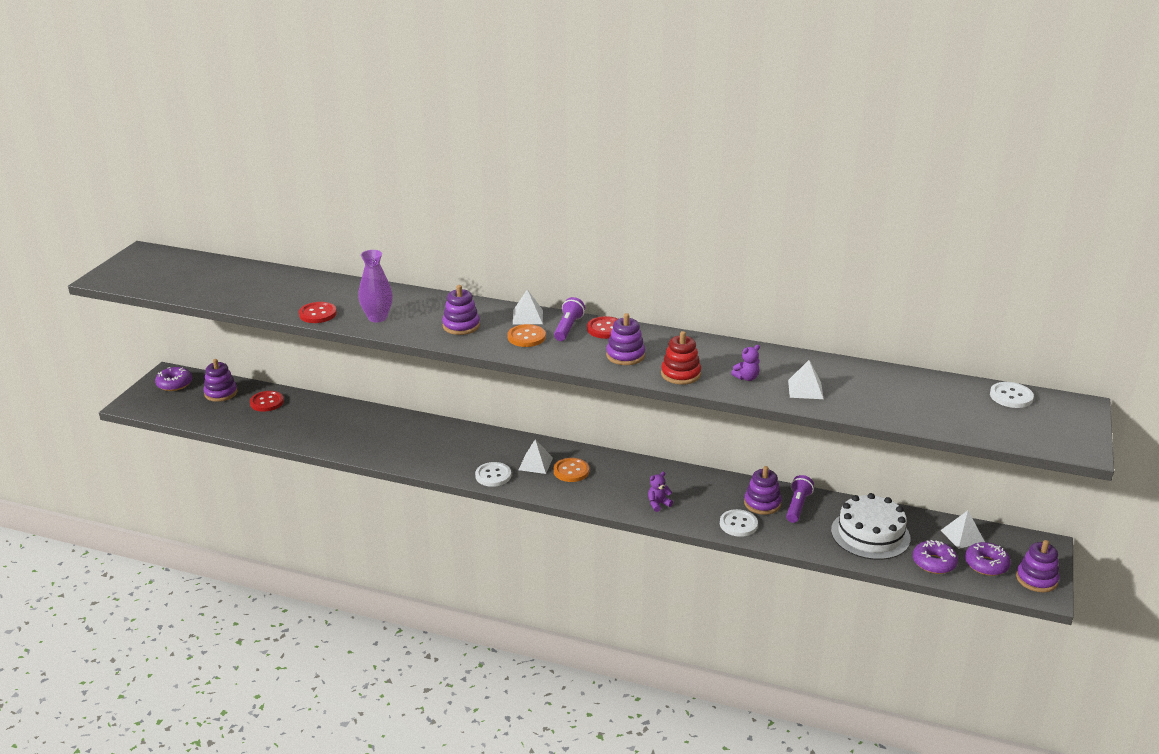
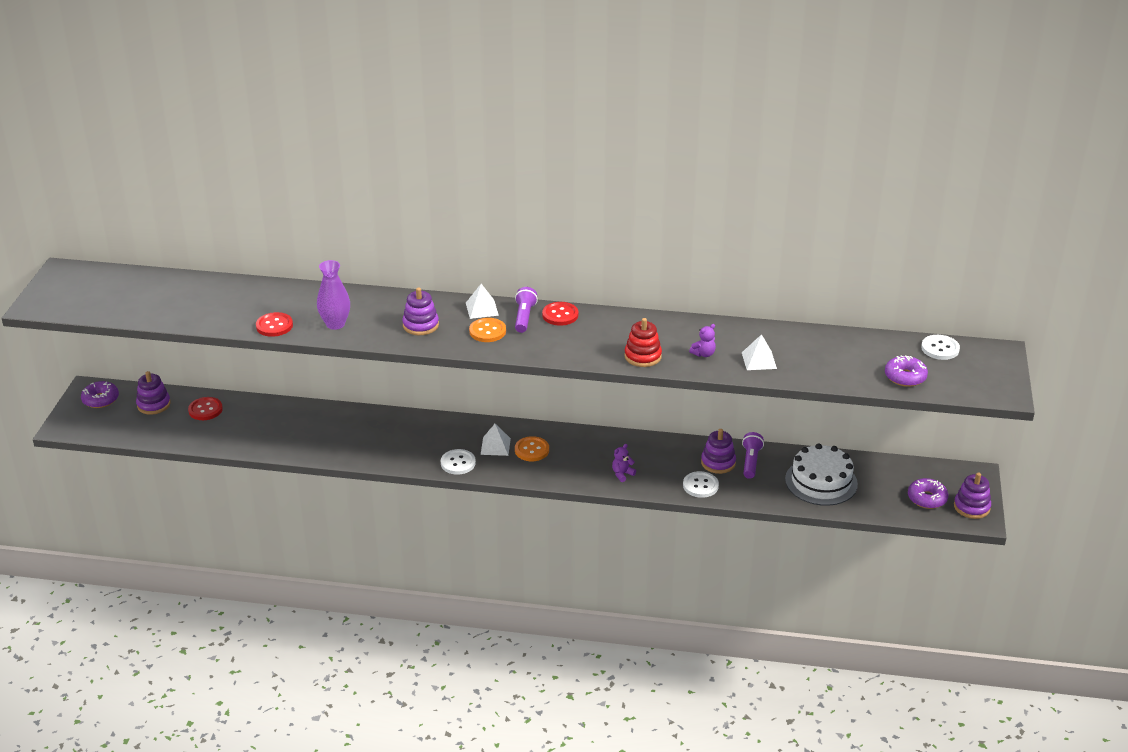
camera: 10 degrees left, 5 degrees up
purple stacking toy [606,313,645,365] -> none
purple donut [913,540,958,574] -> purple donut moved to [885,355,928,387]
white pyramid [940,510,985,549] -> none

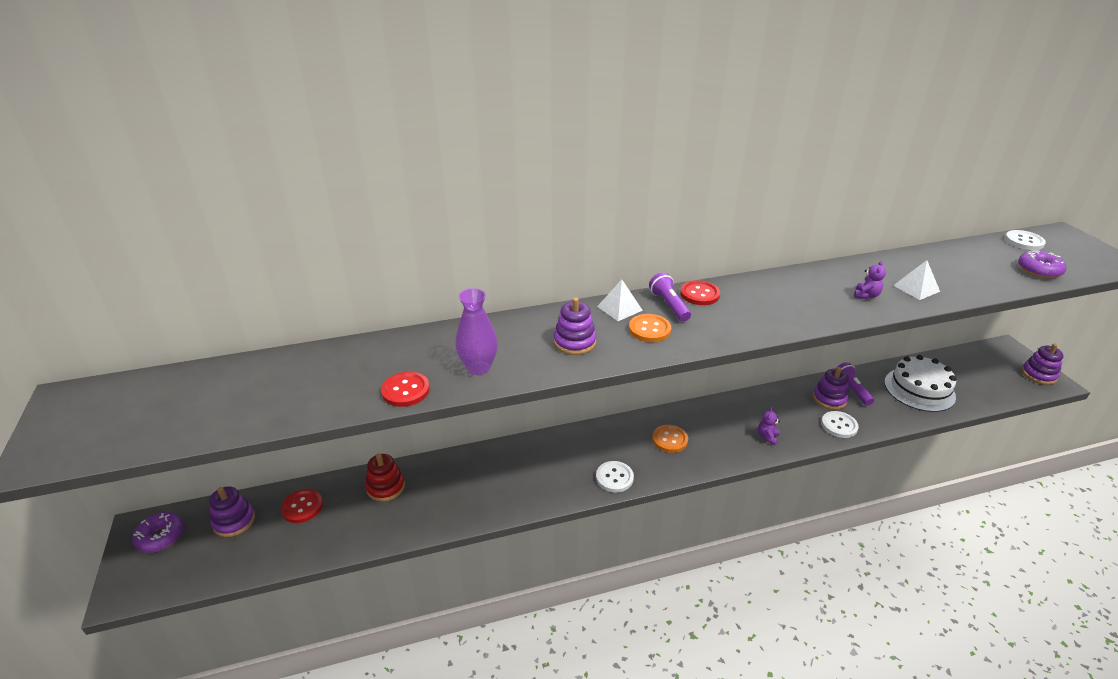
camera: 25 degrees left, 0 degrees up
white pyramid [481,424,511,456] -> none
red stacking toy [625,318,662,367] -> red stacking toy moved to [365,453,405,502]
purple donut [908,478,948,509] -> none

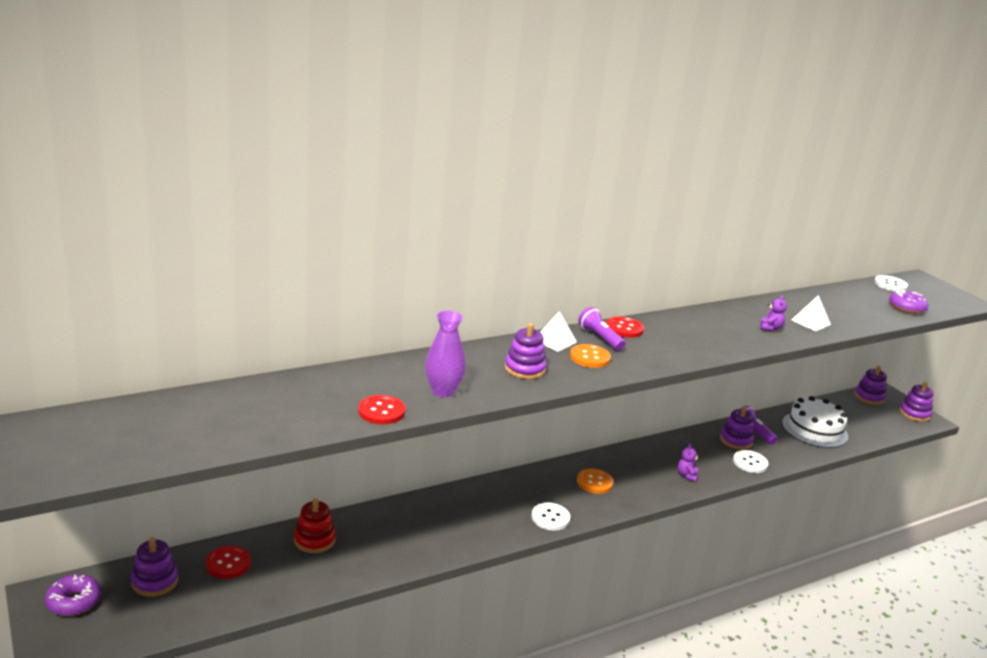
camera: 15 degrees left, 10 degrees down
none -> purple stacking toy [854,366,887,405]

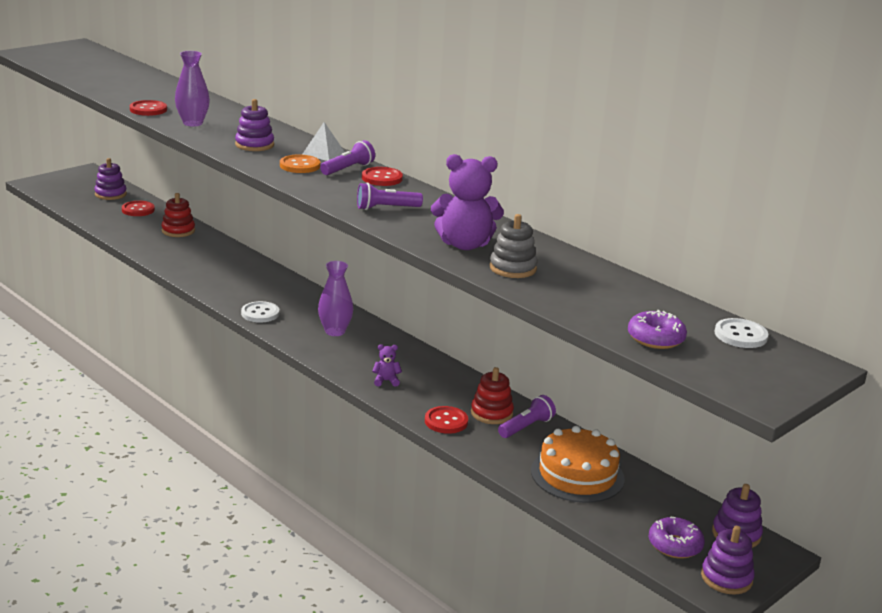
camera: 75 degrees right, 0 degrees up
purple donut [45,574,101,616] -> purple donut moved to [649,516,705,559]
orange button [577,468,614,494] -> purple vase [318,261,353,336]
purple stacking toy [720,406,754,450] -> red stacking toy [471,367,514,424]
white button [733,450,768,473] -> red button [425,406,468,434]
purple teddy bear [760,295,787,331] -> purple teddy bear [431,154,504,250], size x2.22
white cake [782,396,848,448] -> orange cake [531,426,625,503]
white pyramid [791,295,831,331] -> grey stacking toy [490,214,538,278]
none -> purple flashlight [357,183,423,210]

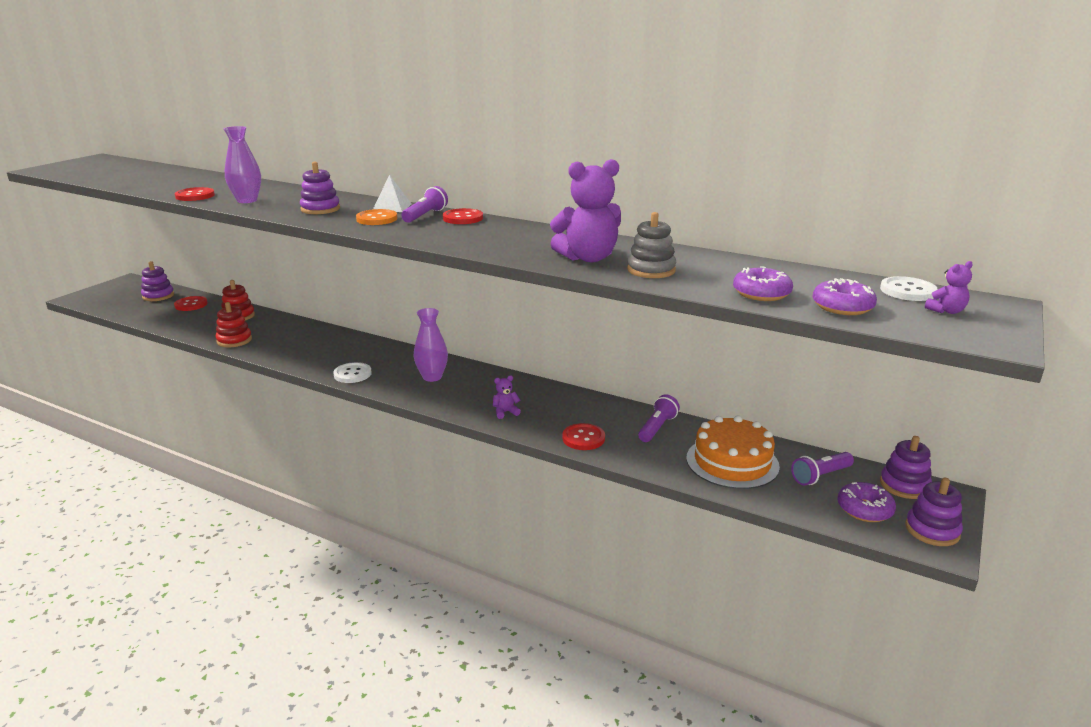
camera: 15 degrees left, 0 degrees up
purple flashlight [357,183,423,210] -> purple flashlight moved to [791,452,854,486]
red stacking toy [471,367,514,424] -> red stacking toy moved to [216,302,252,347]
none -> purple donut [733,266,793,301]
none -> purple teddy bear [925,261,973,314]

